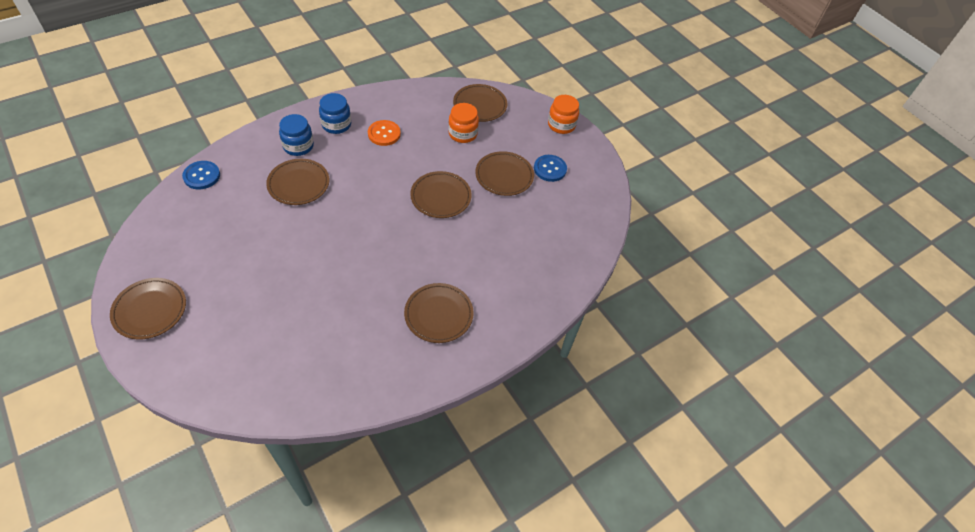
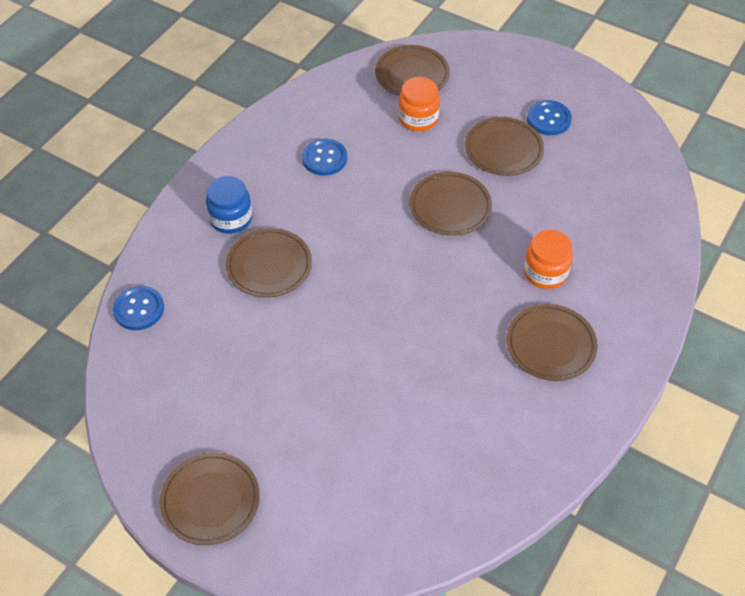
camera: 20 degrees left, 0 degrees up
blue jar [319,93,351,134] -> none
orange button [368,120,401,146] -> blue button [302,138,347,176]
orange jar [548,95,579,134] -> orange jar moved to [524,230,573,289]

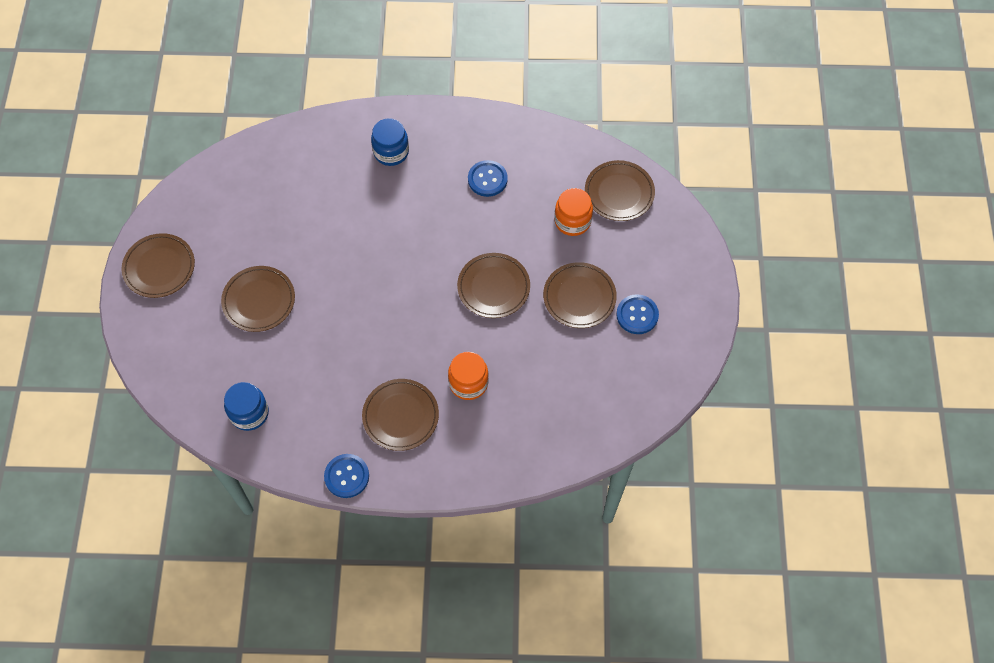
camera: 60 degrees right, 10 degrees up
blue button [112,286,164,330] -> blue button moved to [324,454,369,498]
brown plate [226,228,312,298] -> brown plate moved to [221,266,295,332]
none -> blue jar [224,382,269,431]

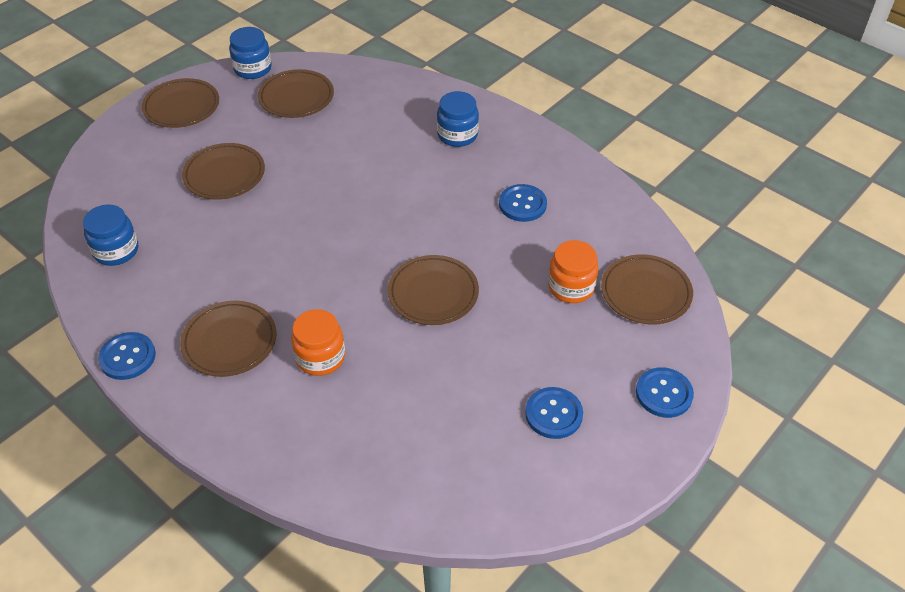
camera: 40 degrees right, 15 degrees down
brown plate [543,262,617,328] -> brown plate moved to [258,69,334,118]
none -> blue jar [229,27,272,79]
none -> blue button [636,367,694,418]

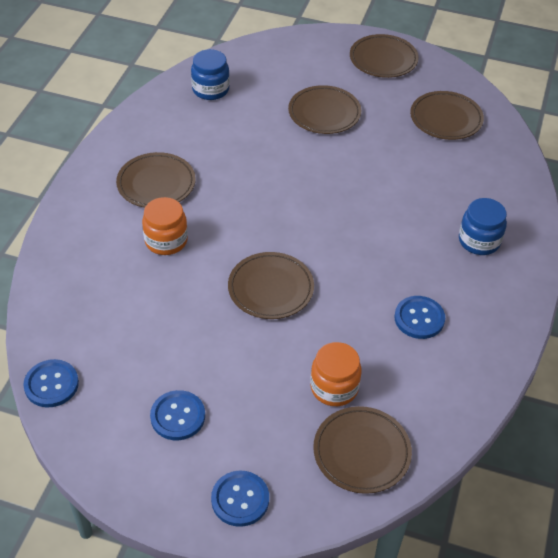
camera: 65 degrees right, 0 degrees up
blue button [98,332,156,380] -> blue button moved to [23,359,79,408]
blue jar [229,27,272,79] -> none

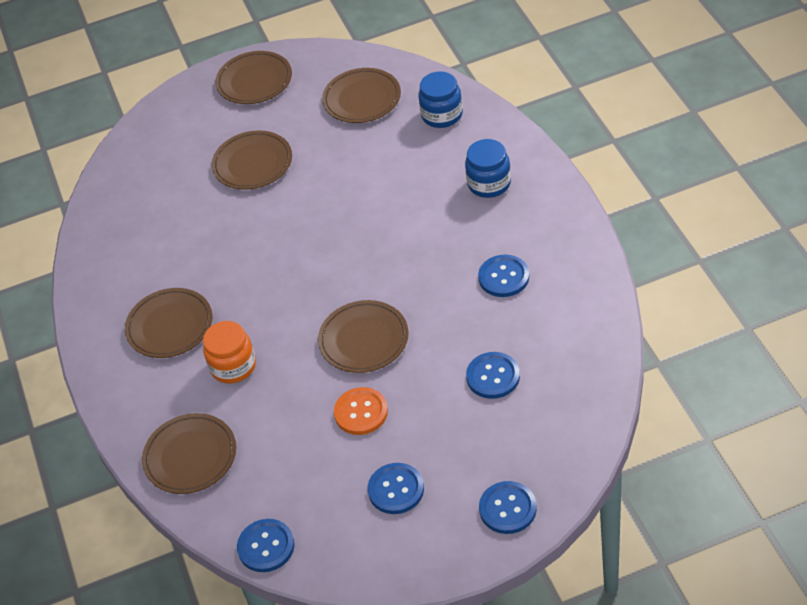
camera: 30 degrees left, 0 degrees up
blue jar [191,49,230,100] -> blue jar moved to [418,71,463,128]
orange jar [310,342,362,406] -> blue button [466,352,520,399]
brown plate [313,406,412,494] -> brown plate moved to [142,413,236,494]
none -> orange button [334,387,388,435]

